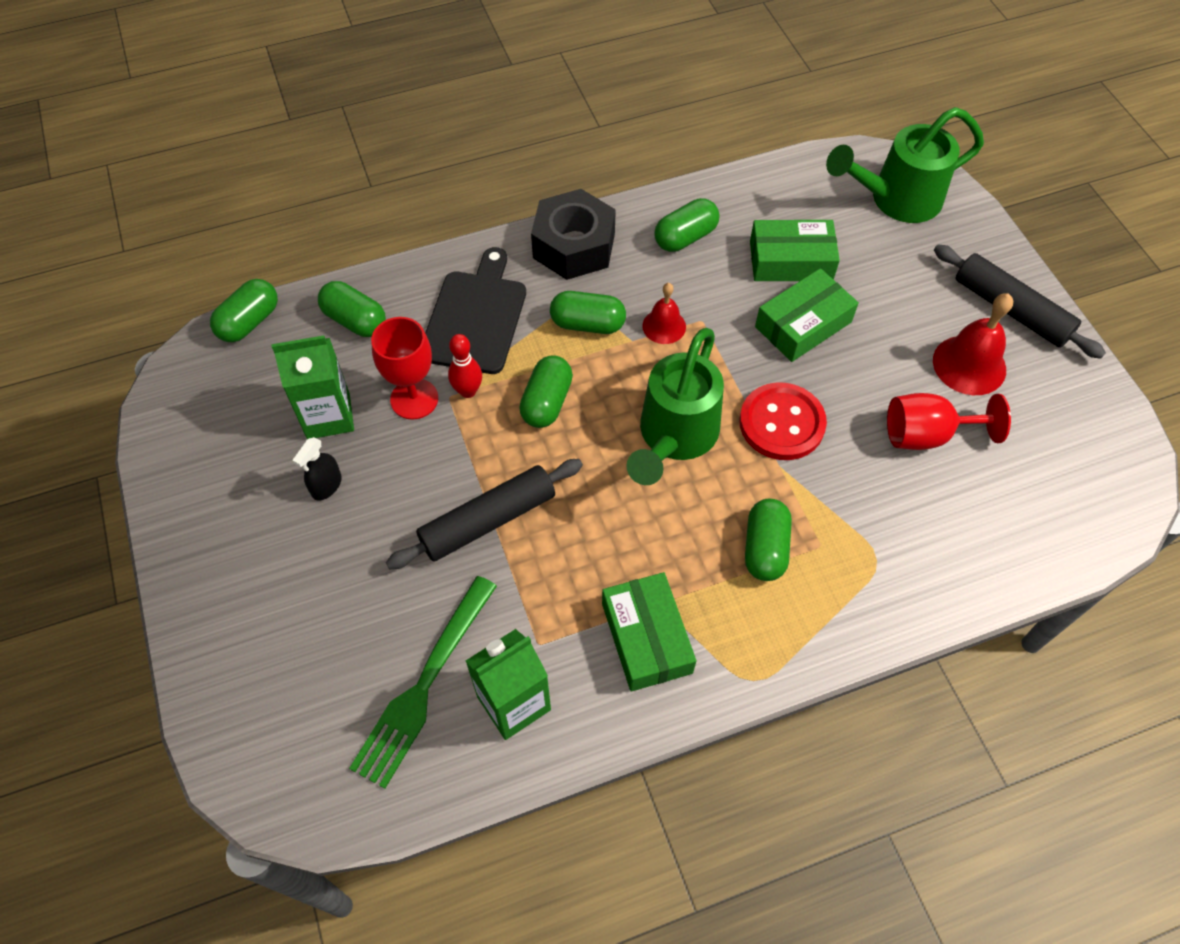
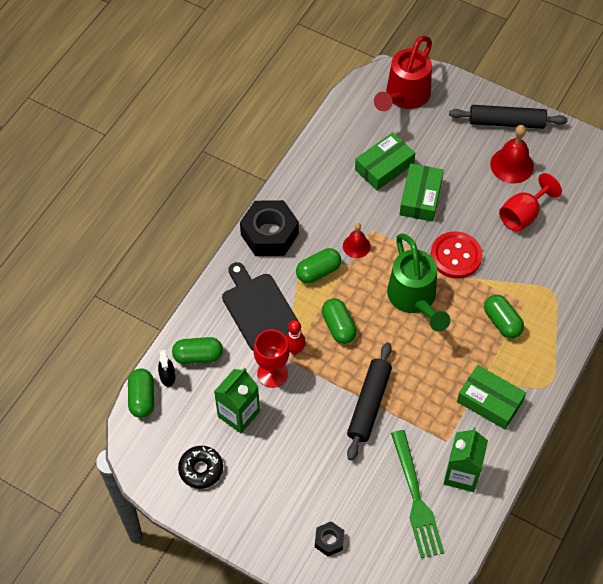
camera: 40 degrees left, 0 degrees up
black spray bottle [292,437,342,501] -> black spray bottle moved to [158,349,175,387]
green capsule [654,198,719,252] -> none
green watering can [826,107,984,223] -> red watering can [374,36,432,111]
none -> black donut [178,446,223,489]
none -> black nut [315,521,344,556]

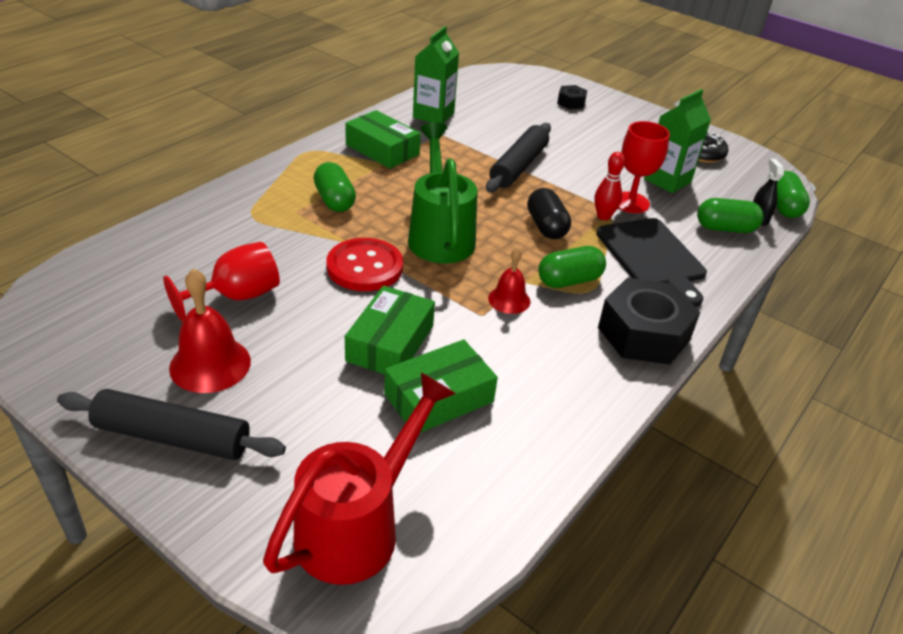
camera: 175 degrees left, 20 degrees down
green capsule [322,298,357,344] -> black capsule [527,188,571,239]
green fork [391,430,444,558] -> none

